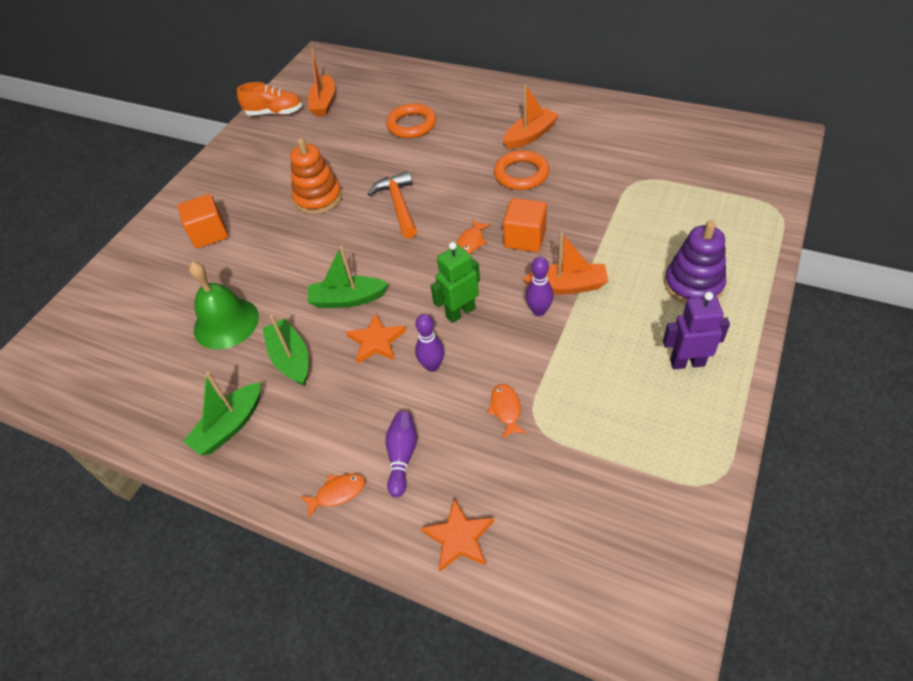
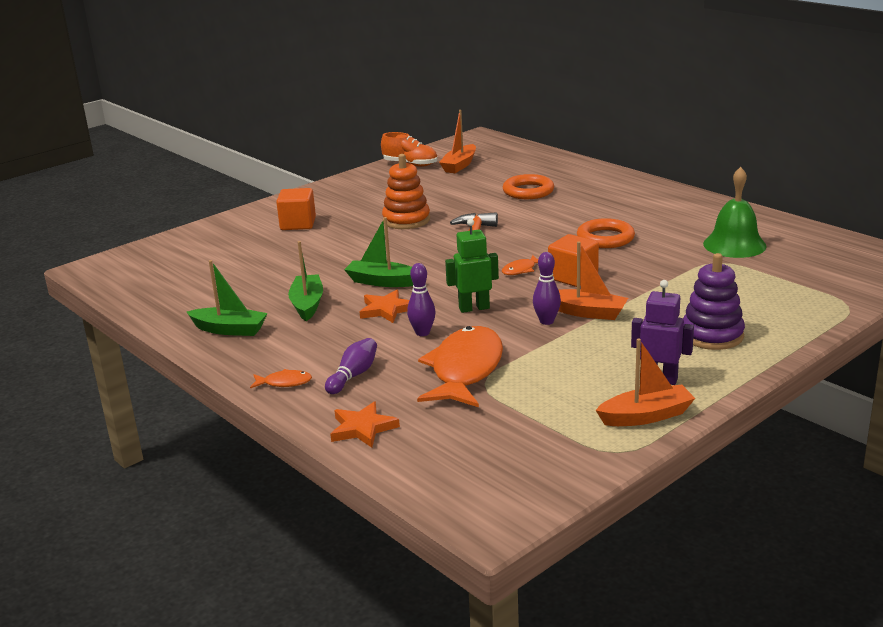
camera: 20 degrees right, 25 degrees down
green boat [183,371,261,455] -> green boat turned 135 degrees counterclockwise [187,260,268,336]
green bell [189,261,259,349] -> green bell moved to [703,167,767,258]
orange fish [487,384,527,438] -> orange fish [417,326,503,407], size x2.40
orange boat [503,84,559,150] -> orange boat moved to [596,338,695,426]

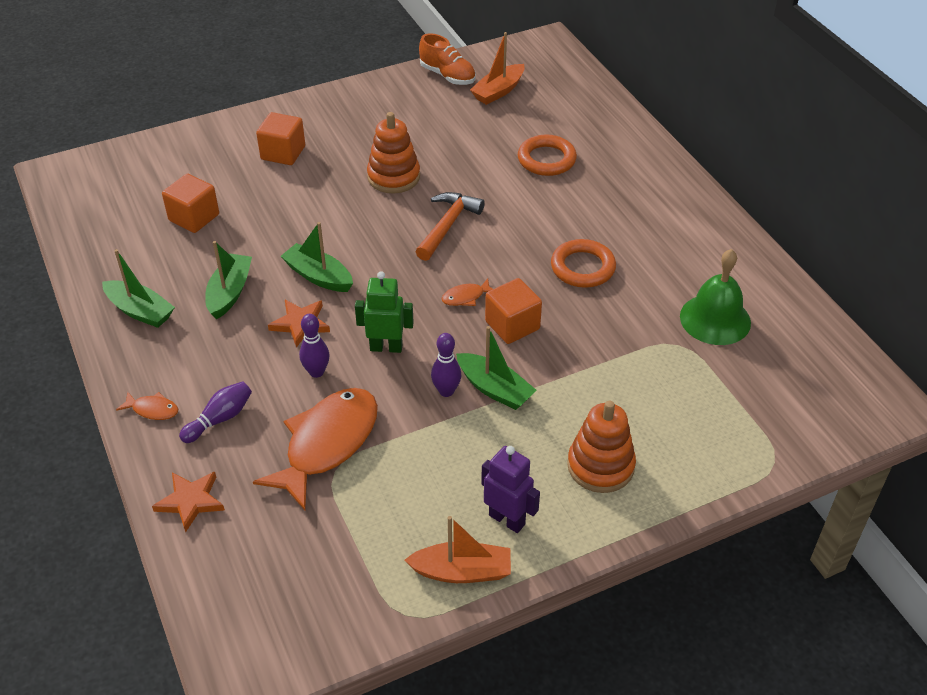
camera: 15 degrees right, 20 degrees up
orange boat [558,242,628,320] -> green boat [456,326,537,410]
purple stacking toy [683,253,745,350] -> orange stacking toy [567,401,636,493]
none -> orange cube [162,174,219,233]

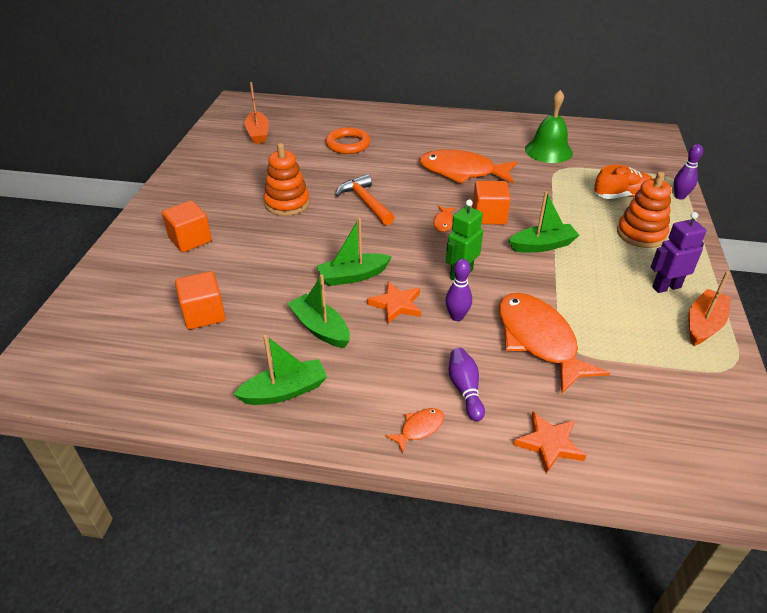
camera: 55 degrees left, 5 degrees down
orange shoe [419,33,476,85] -> orange shoe moved to [594,165,653,199]
purple bowling pin [431,333,462,397] -> purple bowling pin moved to [673,144,703,200]
orange ring [551,239,616,288] -> orange fish [419,149,517,184]

